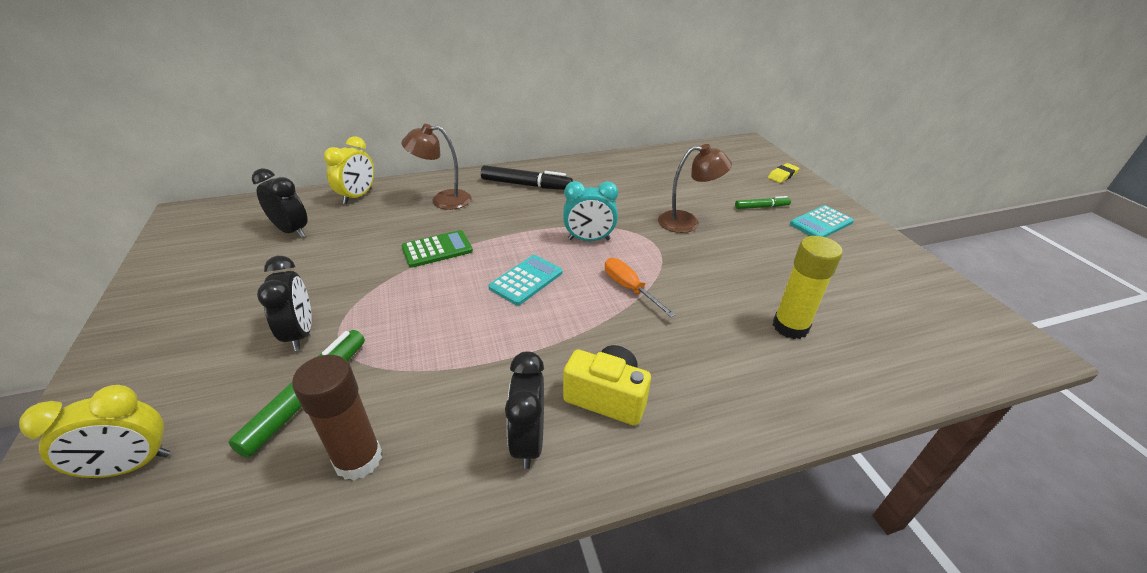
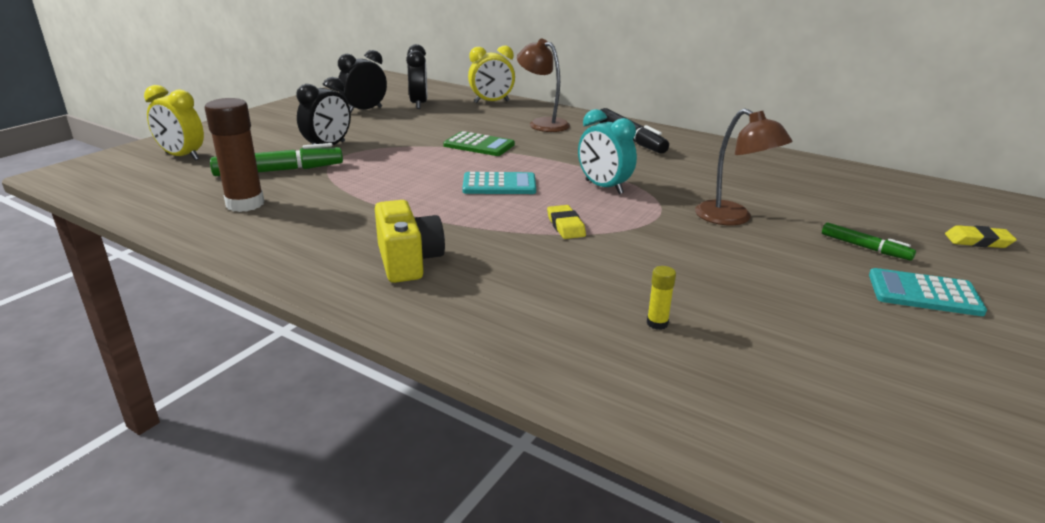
camera: 50 degrees right, 10 degrees down
black clock [505,352,544,469] -> black clock moved to [338,50,387,113]
orange screwdriver [605,258,676,317] -> yellow eraser [547,205,586,239]
yellow glue stick [773,236,843,339] -> yellow glue stick [647,266,676,330], size x0.44

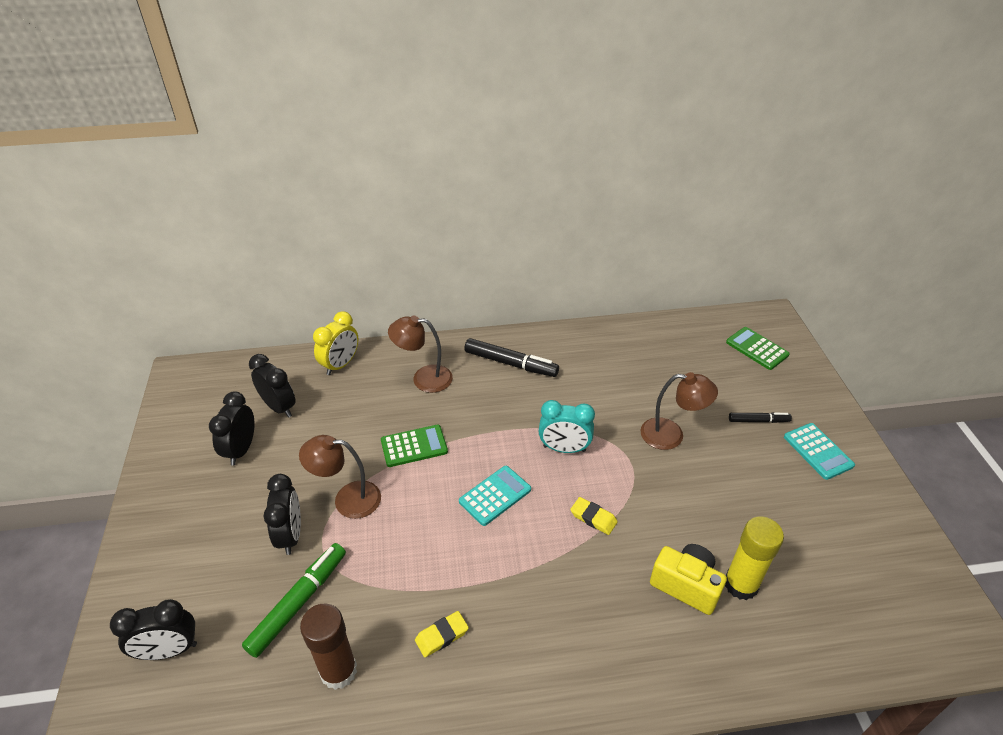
camera: 40 degrees left, 15 degrees up
yellow clock [144,85,204,161] -> black clock [110,599,197,660]
yellow camera [375,200,445,283] -> yellow camera moved to [650,544,727,615]
yellow glue stick [647,266,676,330] -> yellow glue stick [725,516,784,600], size x2.25
green marker [822,222,916,261] -> black marker [729,412,792,423]
turquoise calculator [869,268,987,316] -> turquoise calculator turned 90 degrees counterclockwise [784,423,855,480]
yellow eraser [945,225,1017,248] -> yellow eraser moved to [415,611,469,657]
none -> brown lamp [299,435,381,519]
none -> green calculator [726,327,790,370]

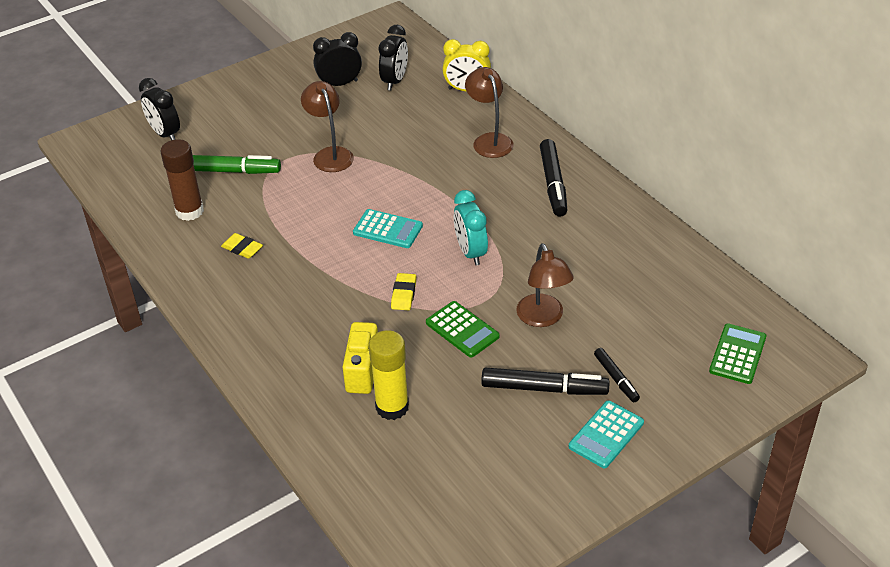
camera: 65 degrees right, 0 degrees up
black clock [263,474,301,555] -> none
green calculator [381,425,448,467] -> green calculator moved to [426,301,500,358]
none -> black marker [481,368,610,395]

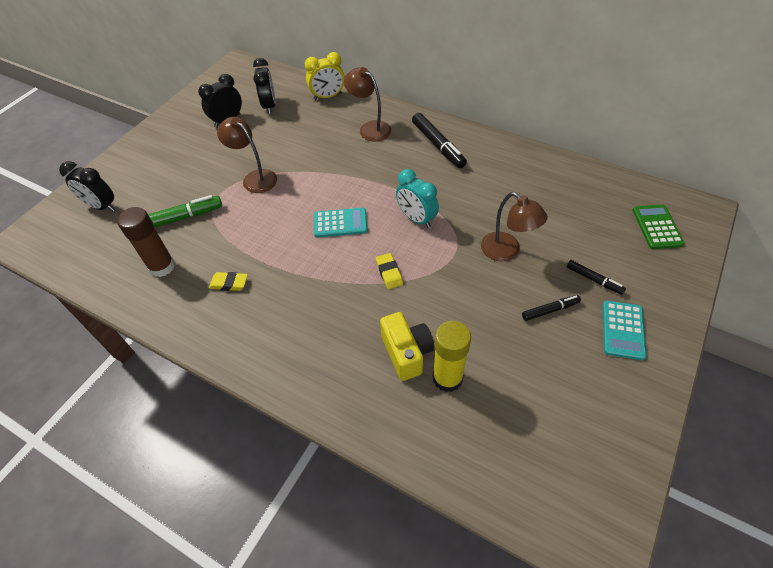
camera: 25 degrees left, 10 degrees up
green calculator [426,301,500,358] -> none
black marker [481,368,610,395] -> black marker [522,295,581,321], size x0.57

